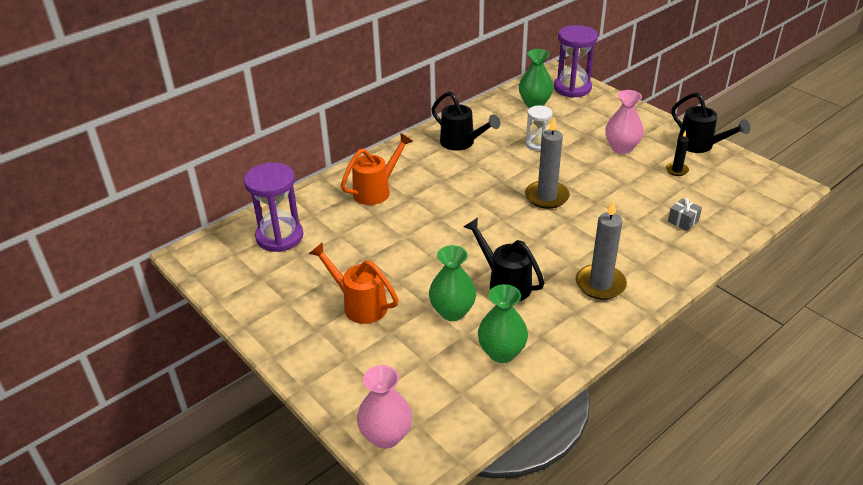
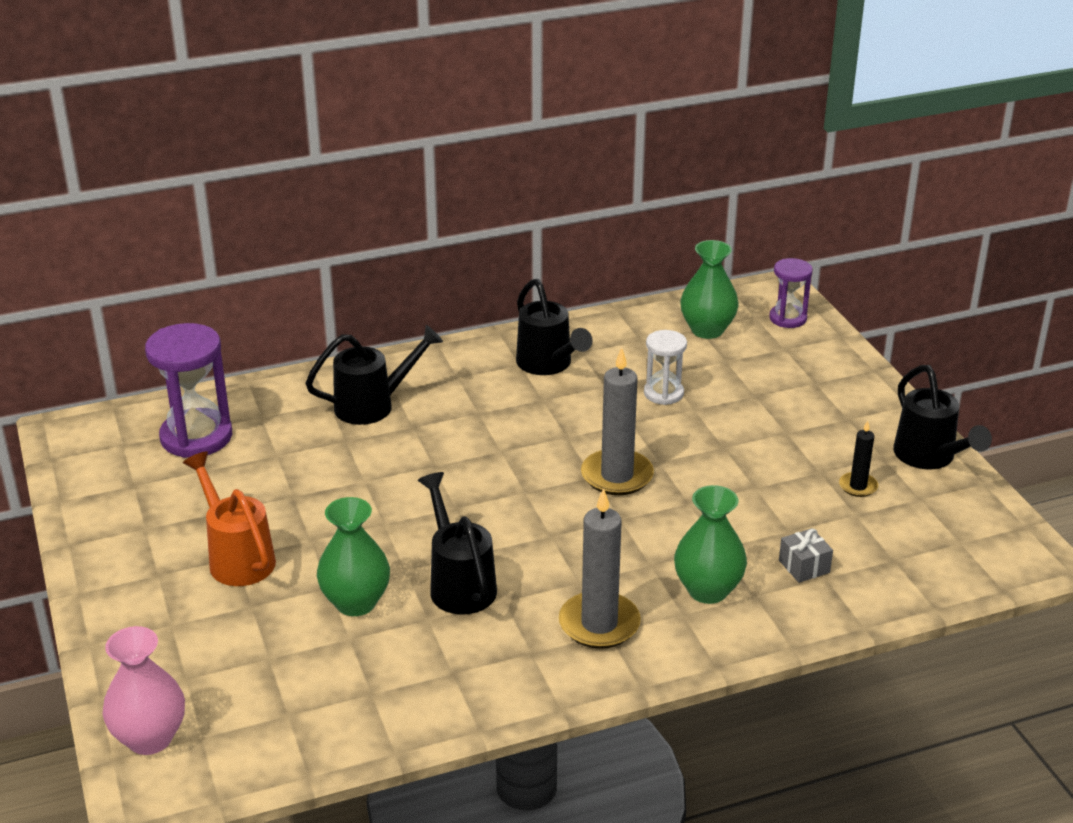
camera: 20 degrees right, 5 degrees down
orange watering can [341,133,413,205] -> black watering can [305,325,443,425]
green vase [478,284,528,363] -> green vase moved to [674,485,747,604]
purple hourglass [554,25,598,98] -> purple hourglass [769,258,813,328], size x0.58
pink vase [605,90,644,154] -> none

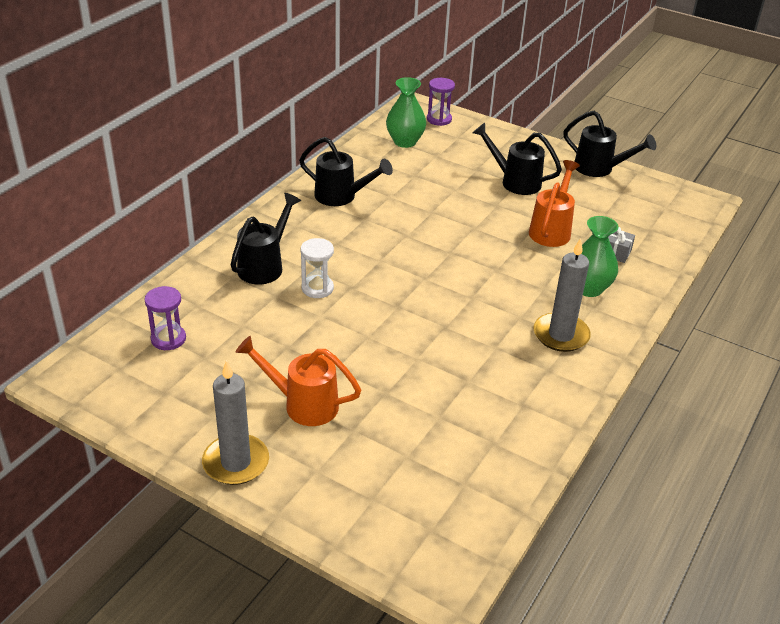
camera: 40 degrees left, 5 degrees up
pink vase [103,626,185,755] -> none
purple hourglass [145,323,232,458] -> purple hourglass [144,286,186,350], size x0.58
green vase [317,497,390,616] -> none
black watering can [418,472,497,615] -> black watering can moved to [473,123,562,195]
grey candle [581,348,654,495] -> grey candle moved to [202,360,269,485]
white hourglass [644,330,687,405] -> white hourglass moved to [300,238,334,298]
black candle [839,421,878,497] -> none
none -> orange watering can [529,160,580,247]

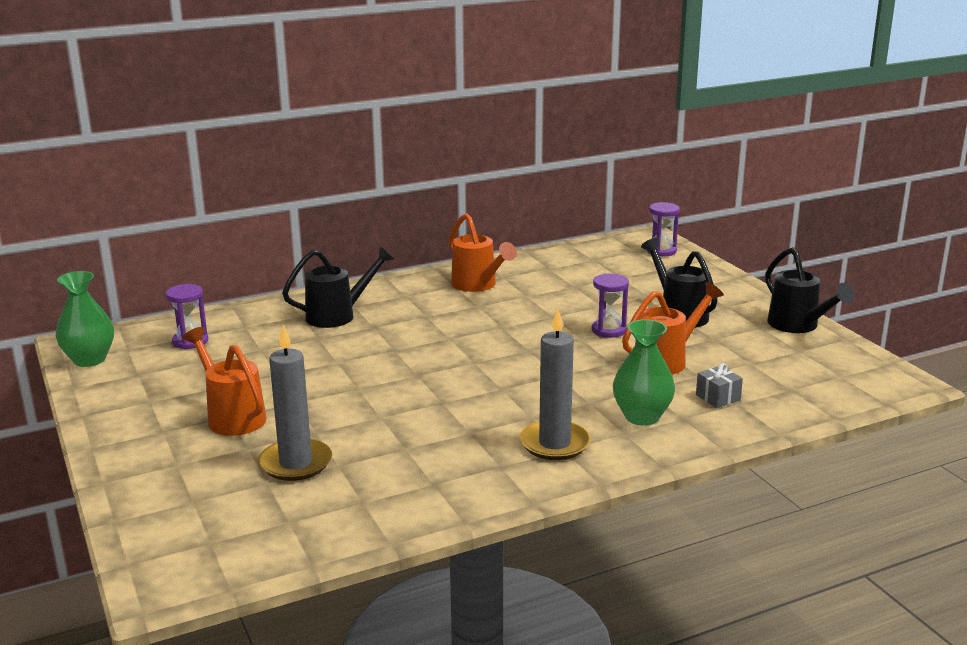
camera: 35 degrees right, 15 degrees down
grey candle [202,360,269,485] -> grey candle moved to [258,325,332,481]
black watering can [299,137,393,206] -> orange watering can [449,213,517,292]
white hourglass [300,238,334,298] -> none
green vase [386,77,426,148] -> green vase moved to [56,271,114,367]
none -> purple hourglass [592,274,629,338]

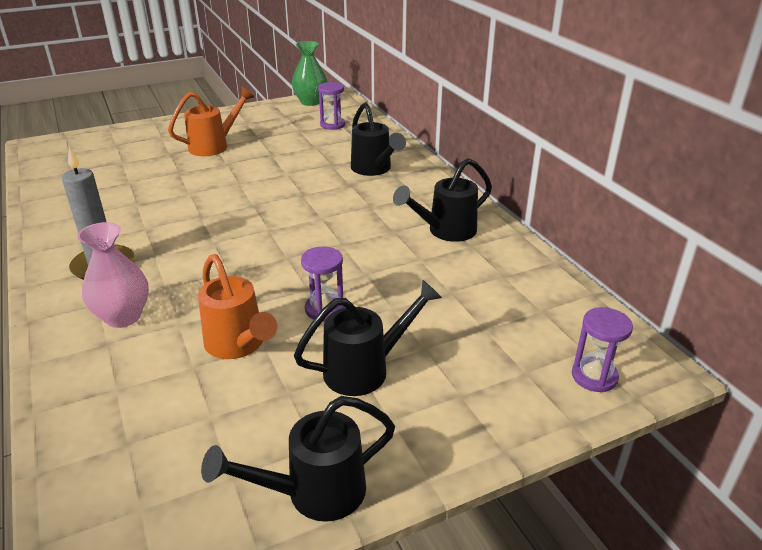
camera: 90 degrees right, 10 degrees up
grey candle [258,325,332,481] -> none
orange watering can [449,213,517,292] -> black watering can [393,158,492,242]
green vase [613,319,675,426] -> pink vase [77,222,149,328]
grey gift [696,363,743,408] -> none

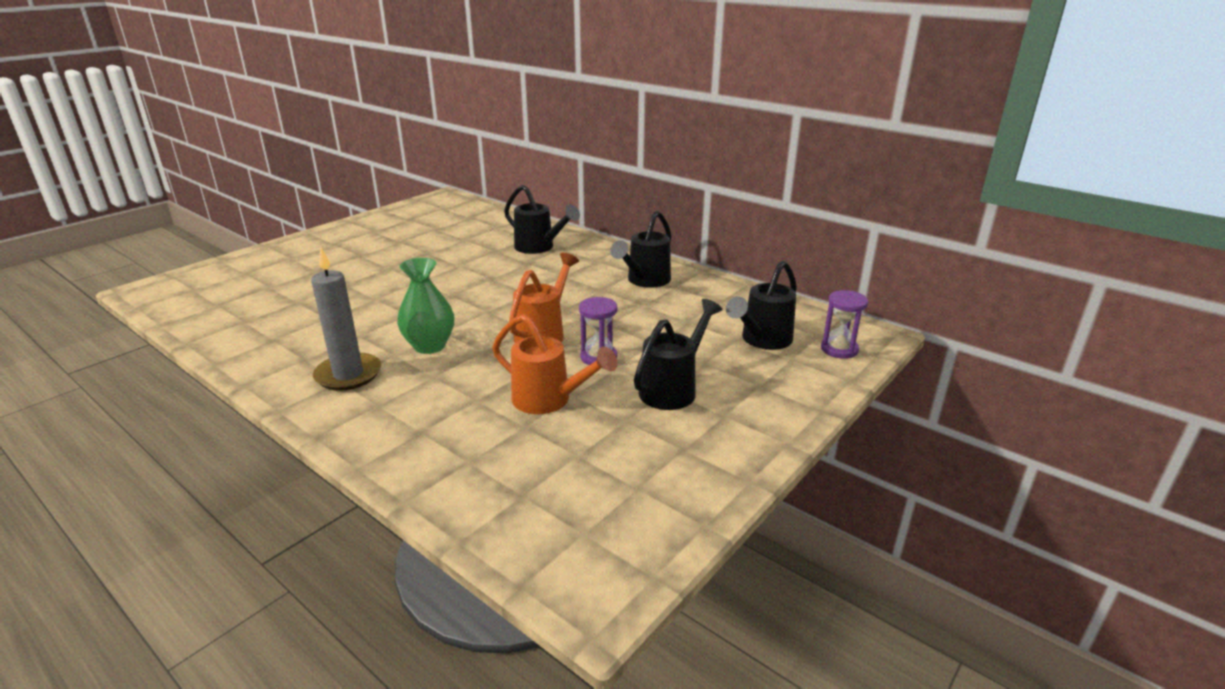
camera: 25 degrees left, 5 degrees down
pink vase [77,222,149,328] -> none
orange watering can [168,87,254,156] -> orange watering can moved to [509,253,579,343]
black watering can [201,396,395,522] -> black watering can moved to [726,261,797,350]
green vase [292,41,328,106] -> green vase moved to [397,258,454,354]
purple hourglass [318,82,345,130] -> none

